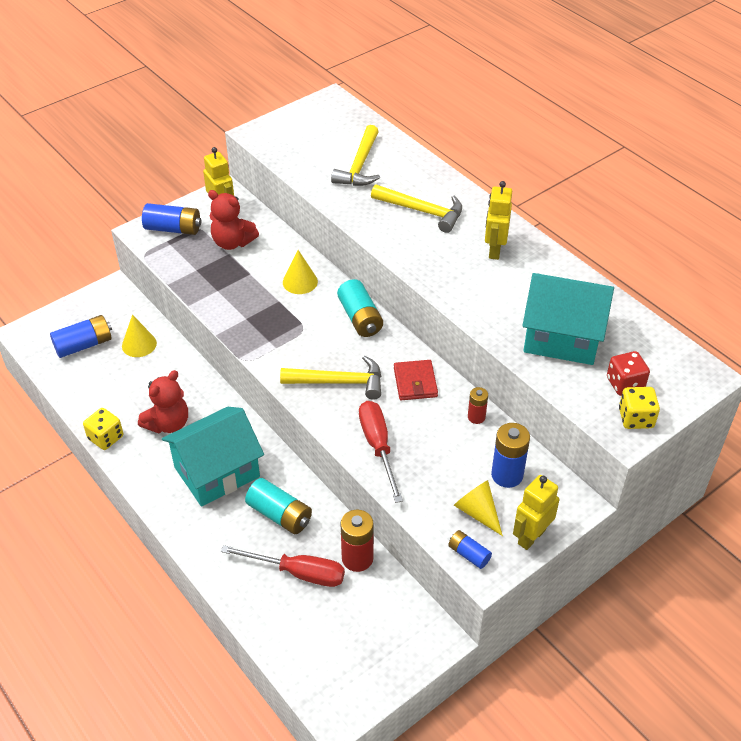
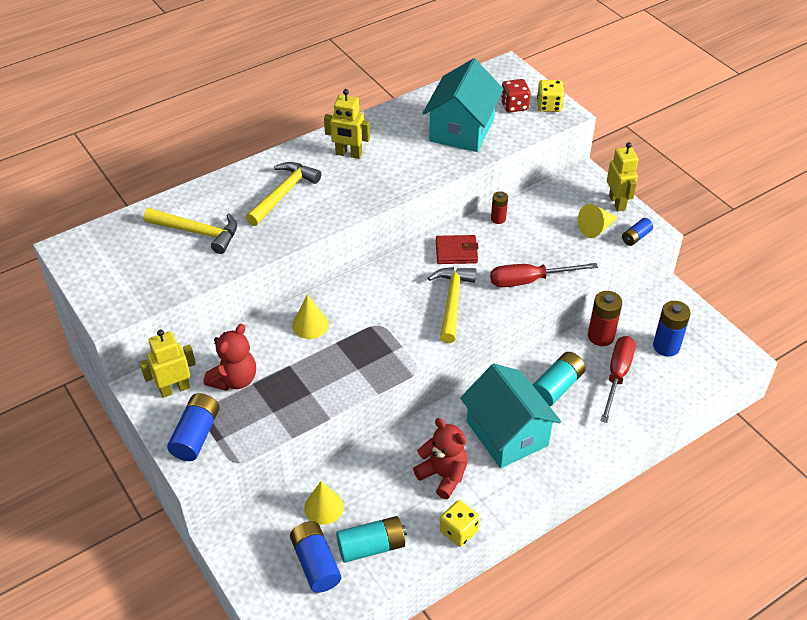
camera: 85 degrees left, 0 degrees up
turquoise battery [337,279,383,337] -> turquoise battery moved to [336,516,407,563]
blue battery [491,423,530,488] -> blue battery moved to [653,301,691,356]
yellow robot [513,475,560,550] -> yellow robot turned 150 degrees counterclockwise [607,142,638,211]

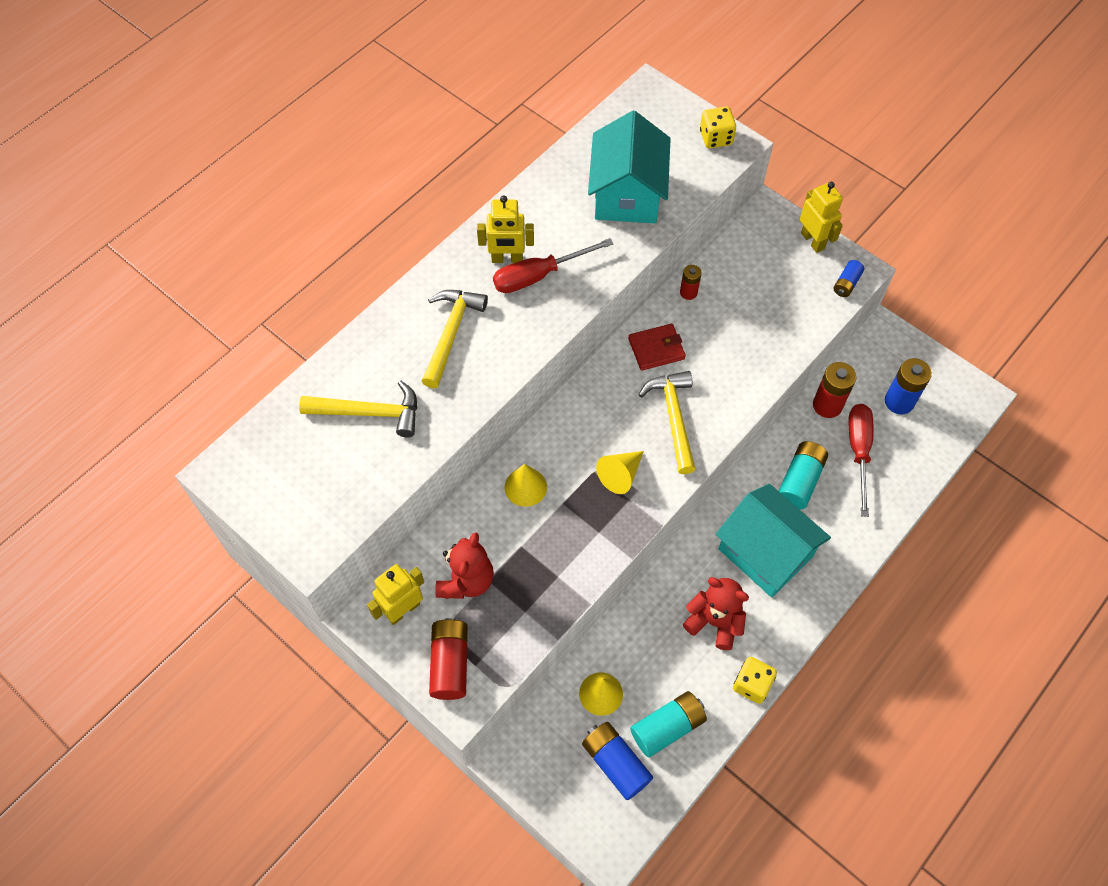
camera: 15 degrees left, 15 degrees up
blue battery [167,393,220,461] -> red battery [429,618,468,700]
red screwdriver [490,263,598,287] -> red screwdriver moved to [493,238,614,293]
red dice [501,79,530,113] -> none
yellow cone [578,204,618,238] -> yellow cone moved to [596,451,644,494]

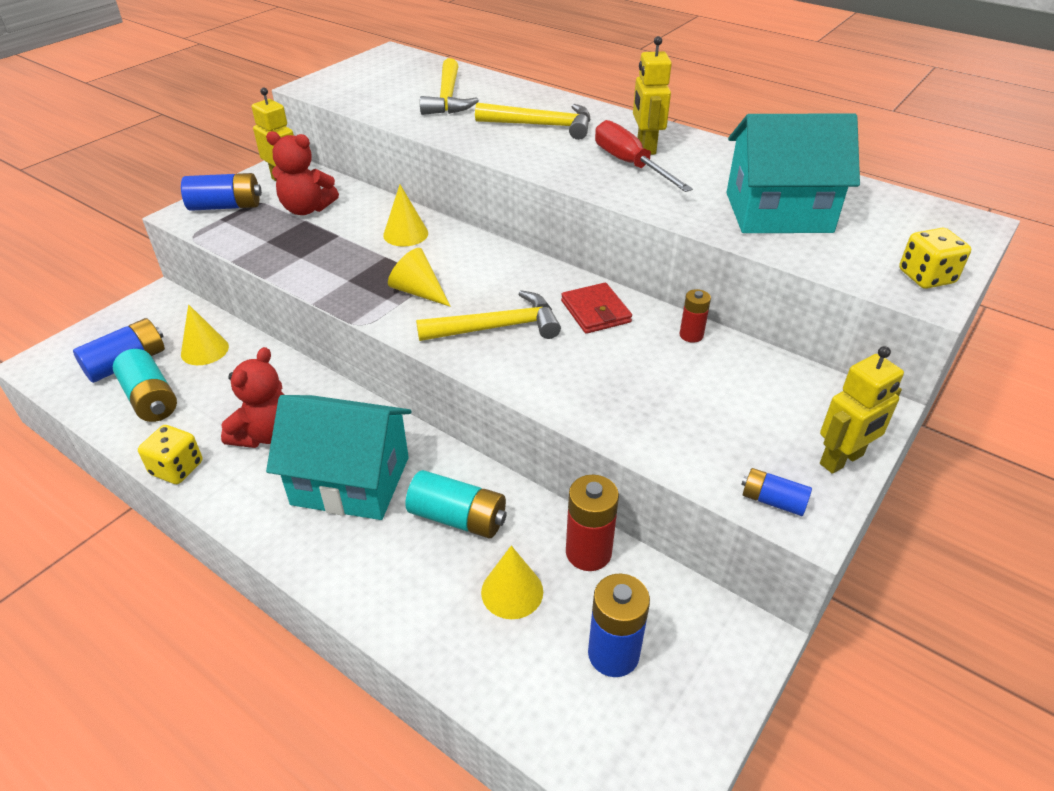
camera: 85 degrees right, 20 degrees down
red battery [429,618,468,700] -> blue battery [181,173,262,211]
turquoise house [716,484,831,597] -> turquoise house turned 60 degrees clockwise [266,395,412,520]
red screwdriver [848,404,873,517] -> yellow cone [481,546,543,619]

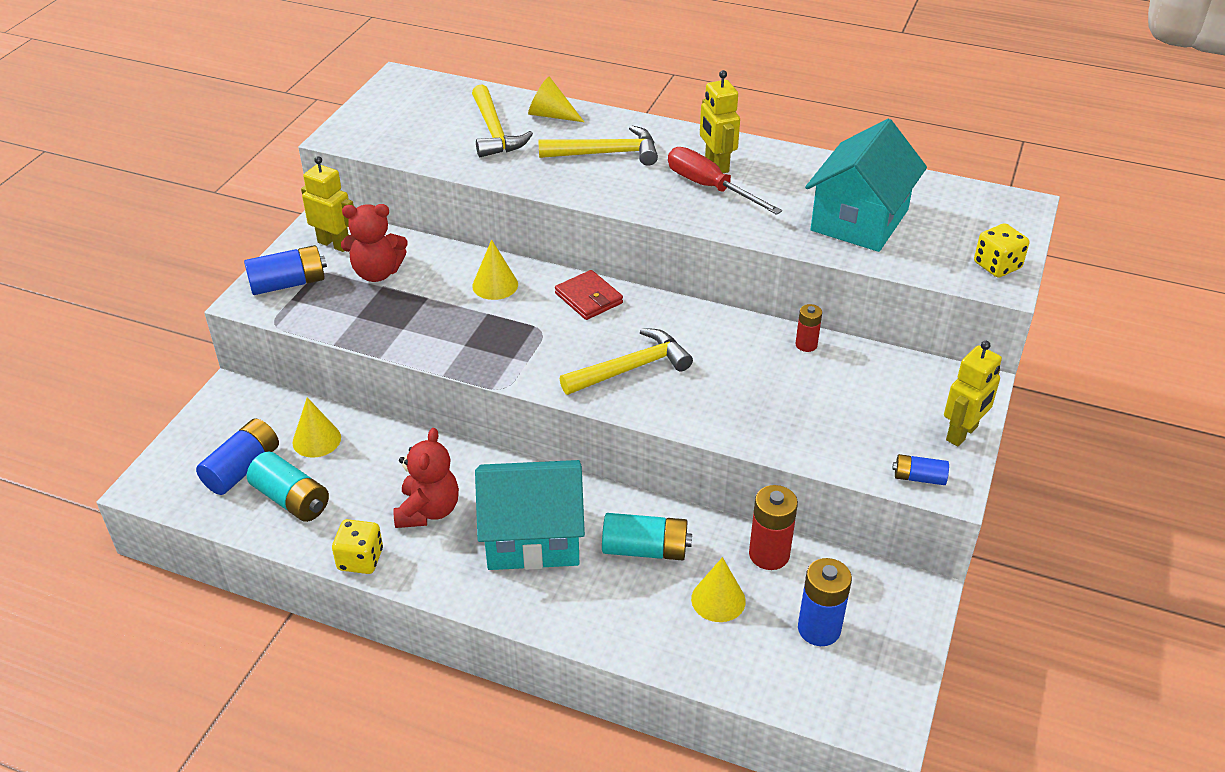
camera: 15 degrees left, 0 degrees up
yellow cone [388,248,450,306] -> yellow cone moved to [528,77,584,122]
red wallet [561,283,632,334] -> red wallet moved to [555,270,623,320]
turquoise house [726,113,860,233] -> turquoise house turned 45 degrees counterclockwise [805,119,927,252]

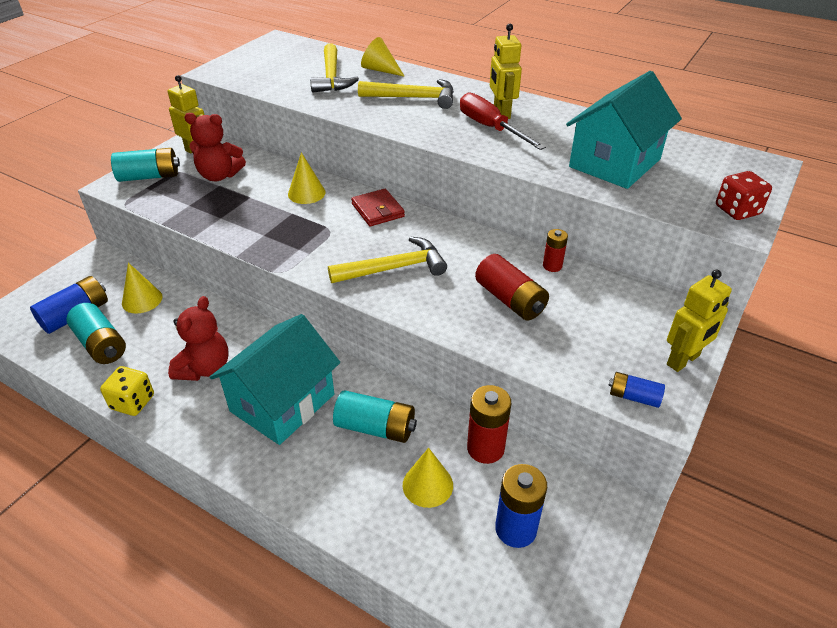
camera: 10 degrees right, 0 degrees up
blue battery [244,245,327,295] -> turquoise battery [111,148,180,182]
turquoise house [475,460,585,570] -> turquoise house turned 60 degrees counterclockwise [210,314,340,445]
yellow dice [974,223,1029,278] -> red dice [716,171,772,220]
none -> red battery [475,254,549,320]

